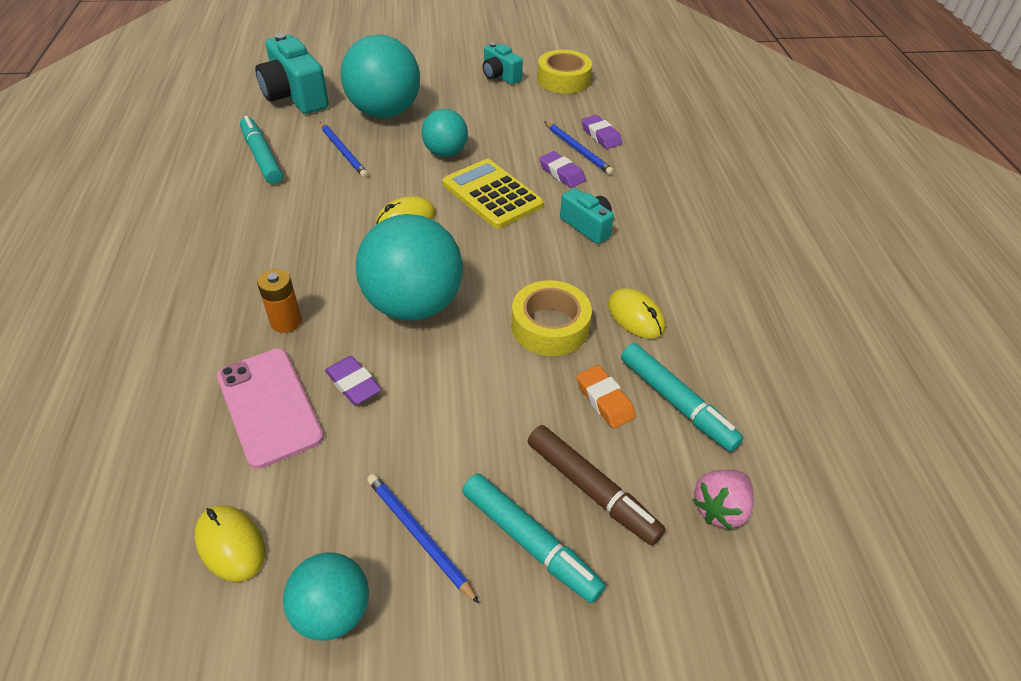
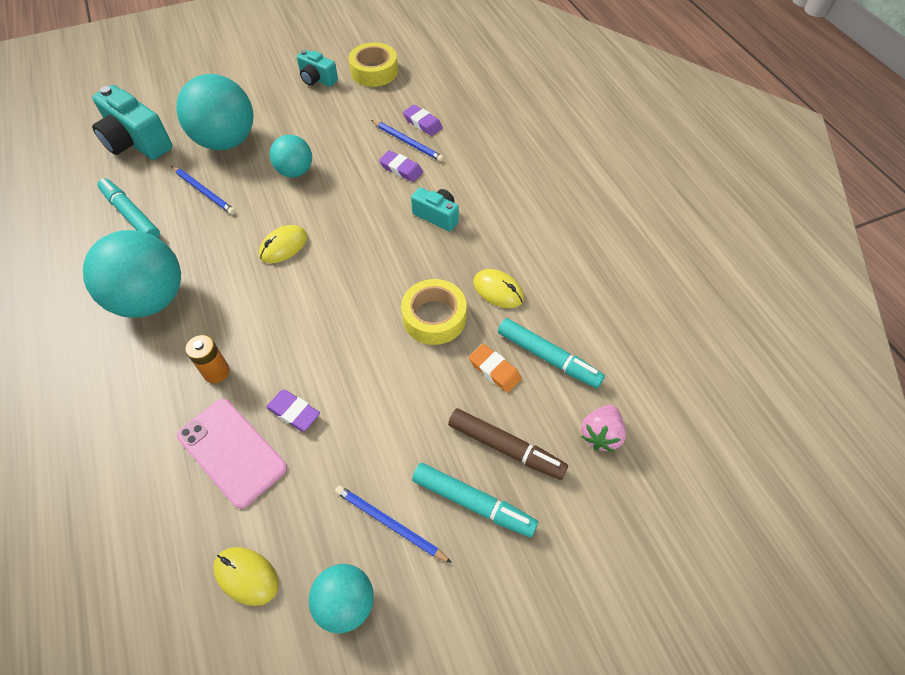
camera: 15 degrees left, 10 degrees up
turquoise ball [356,214,463,321] -> turquoise ball moved to [83,230,181,318]
yellow calculator [443,159,544,229] -> none

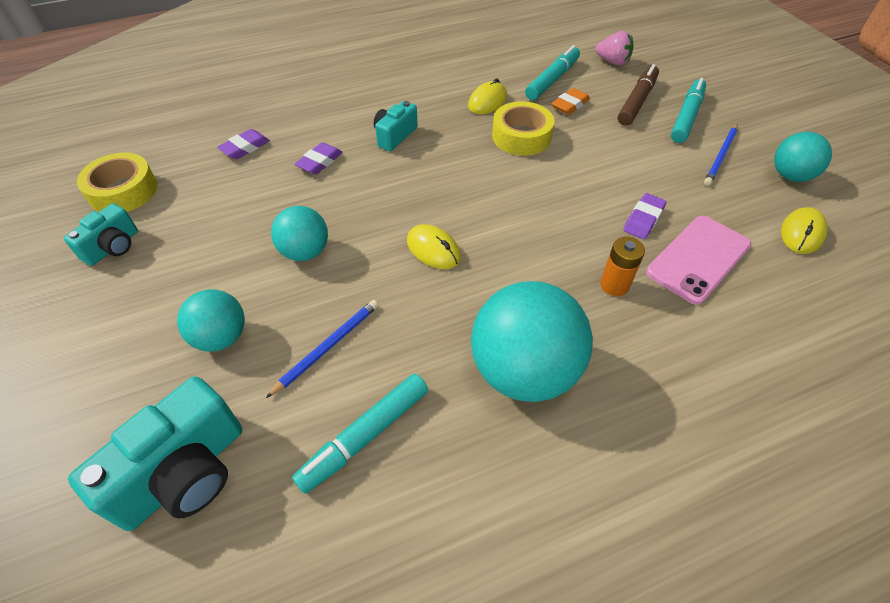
camera: 90 degrees left, 5 degrees down
turquoise ball [176,74,254,150] -> turquoise ball [177,289,245,352], size x0.56
blue pencil [371,120,444,162] -> none

